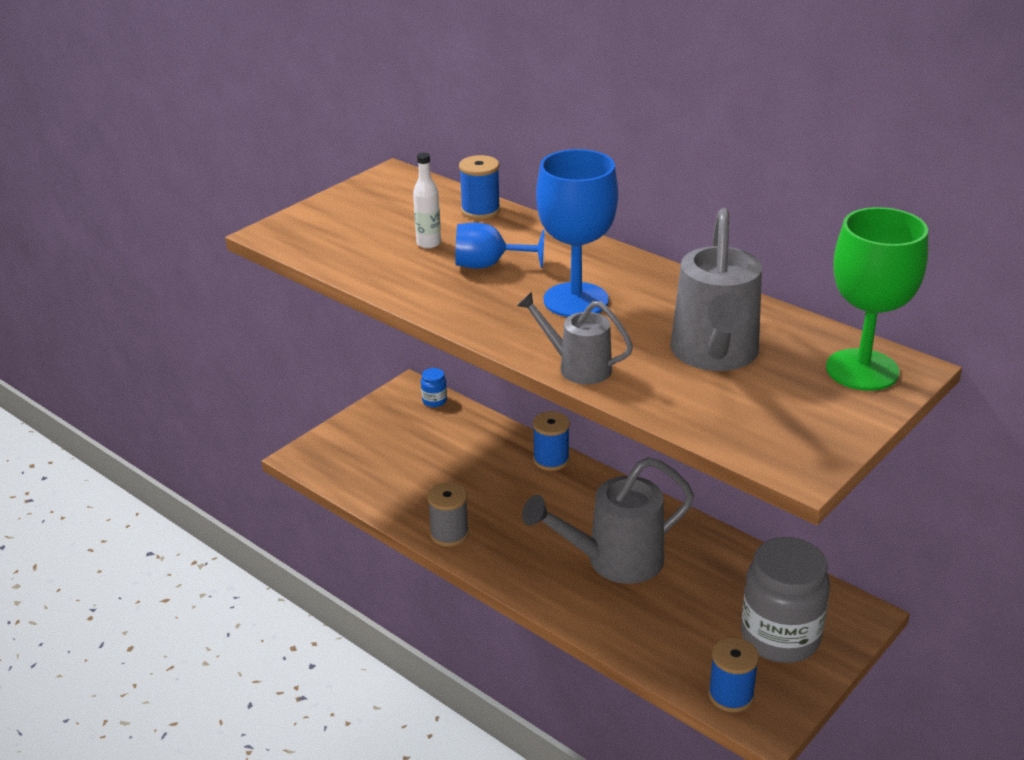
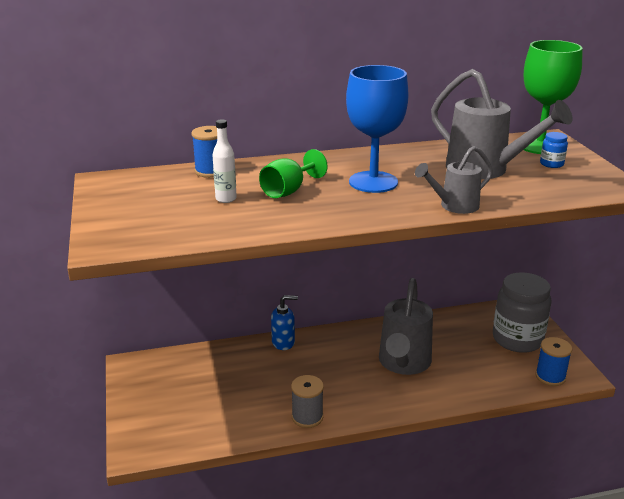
camera: 55 degrees left, 5 degrees down
blue jar [421,368,447,407] -> blue jar moved to [540,132,568,168]
blue goblet [455,223,545,268] -> green goblet [259,149,328,198]
blue spool [533,411,570,471] -> blue soap dispenser [271,295,298,350]

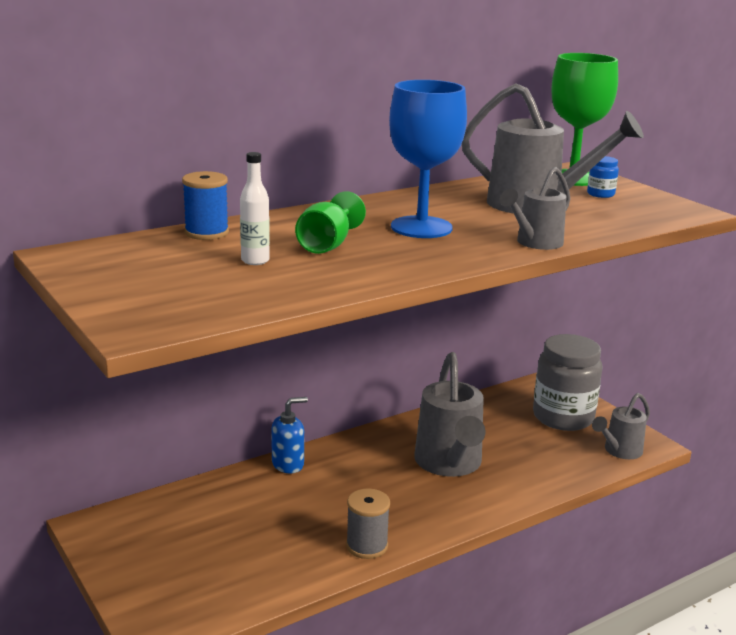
camera: 20 degrees left, 5 degrees down
blue spool [535,337,572,386] -> grey watering can [592,393,650,459]

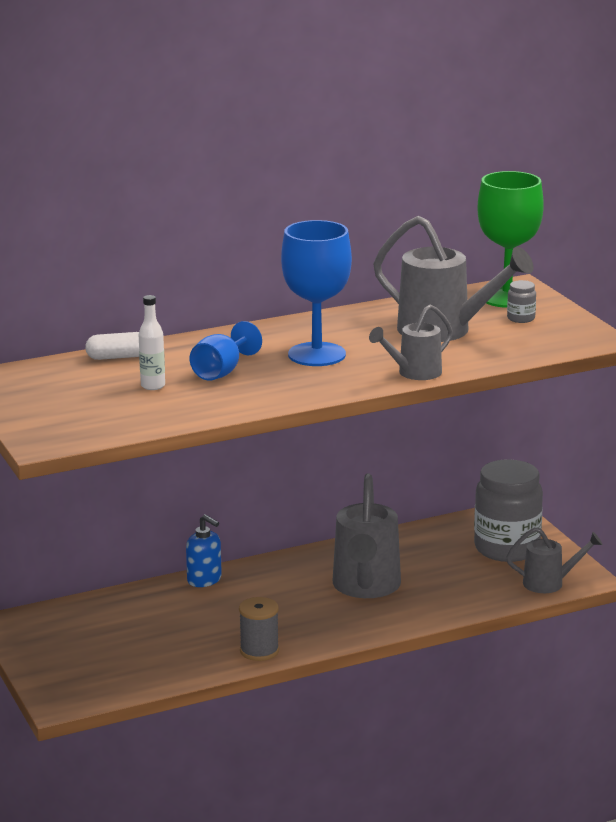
camera: 10 degrees right, 0 degrees up
blue spool [182,171,229,240] -> white capsule [85,332,139,360]
blue soap dispenser [271,397,308,473] -> blue soap dispenser turned 60 degrees clockwise [186,514,222,587]
green goblet [295,191,366,254] -> blue goblet [190,321,262,381]
blue jar [587,156,619,198] -> grey jar [507,280,536,323]
grey watering can [592,393,650,459] -> grey watering can turned 150 degrees counterclockwise [506,527,603,593]

